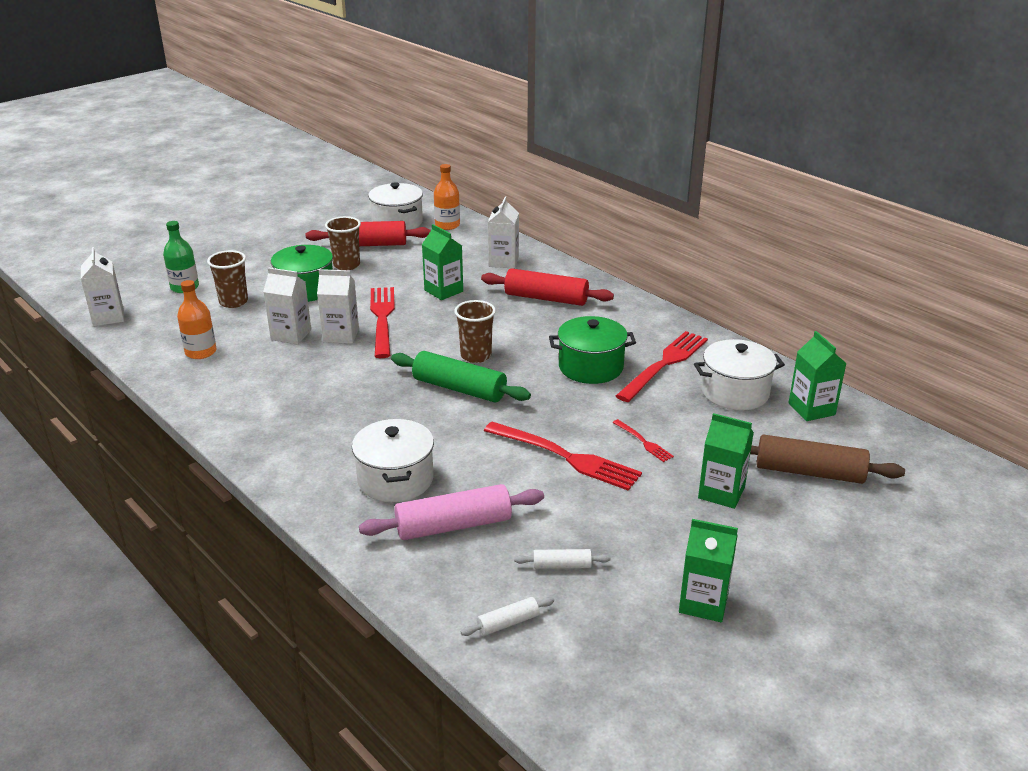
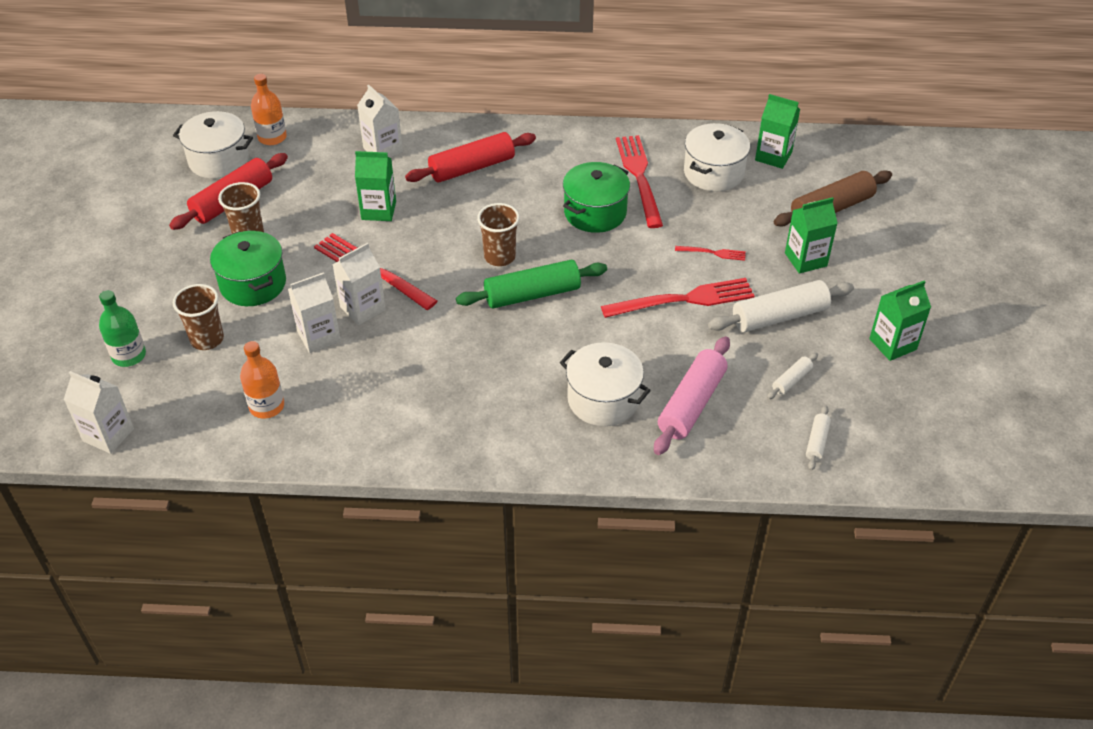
camera: 45 degrees left, 15 degrees up
none -> white rolling pin [708,280,854,332]

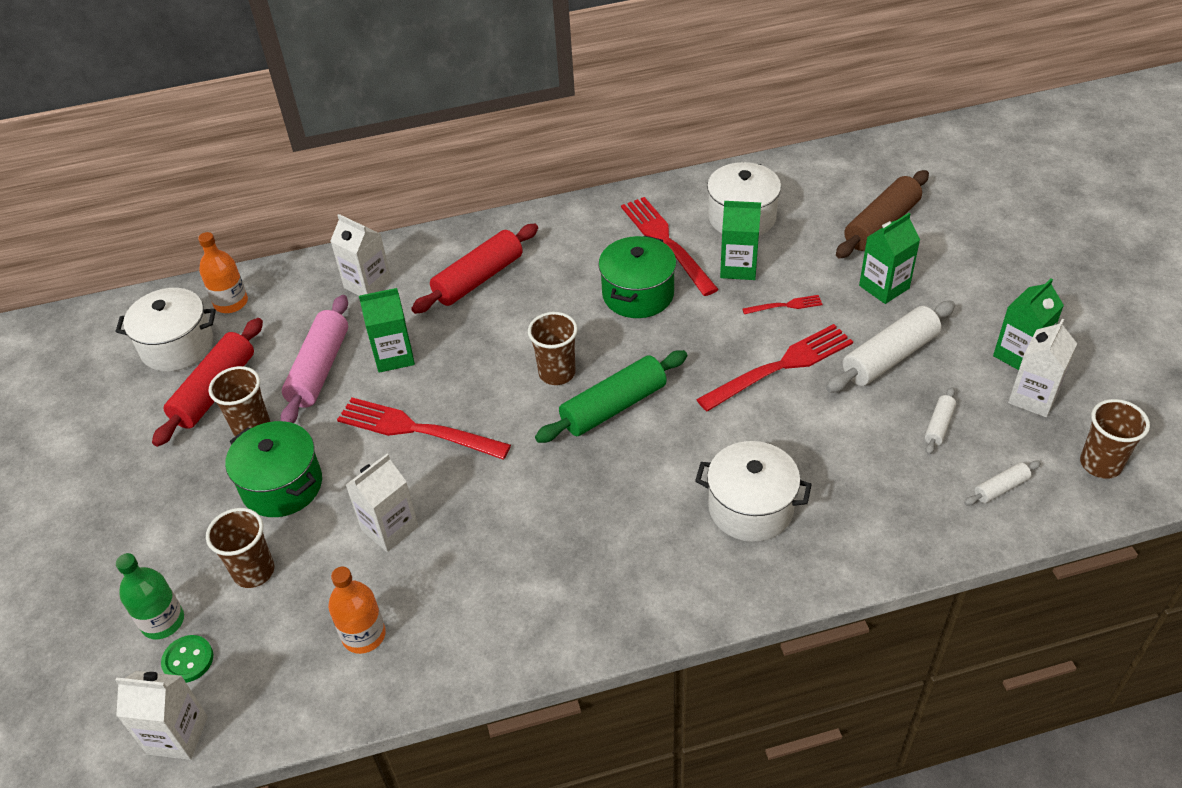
camera: 15 degrees left, 0 degrees up
white carton [332,243,386,325] -> white carton moved to [1008,319,1077,417]
pink rolling pin [654,336,730,455] -> pink rolling pin moved to [281,295,348,423]
green carton [755,94,800,169] -> green carton moved to [720,201,761,280]
white rolling pin [806,405,831,471] -> white rolling pin turned 60 degrees clockwise [964,461,1041,505]
none -> green button [161,635,213,683]
none -> brown cup [1080,399,1150,479]

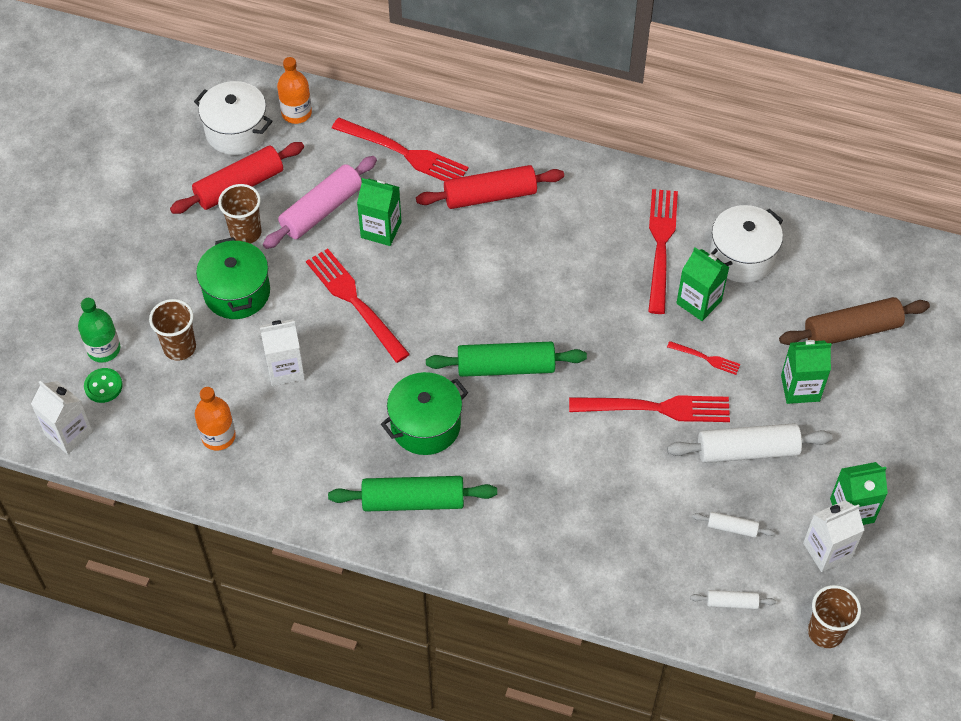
camera: 30 degrees right, 10 degrees up
white carton [331,214,392,296] -> red fork [332,118,469,181]
brown cup [528,312,578,385] -> none
green pot [598,235,676,318] -> green pot moved to [381,372,468,455]
white pot [695,441,812,542] -> none
white rolling pin [925,387,956,455] -> white rolling pin turned 45 degrees clockwise [692,512,775,538]
none -> green rolling pin [328,476,497,512]

